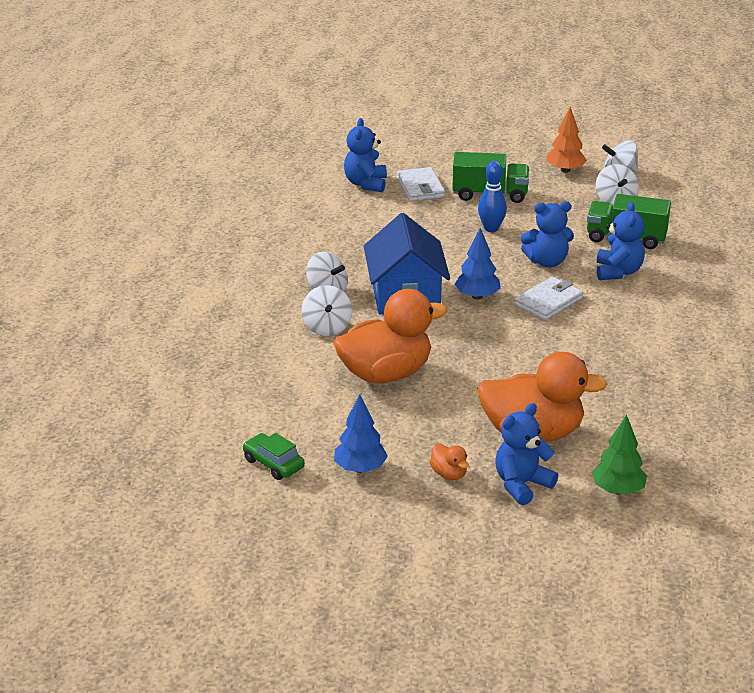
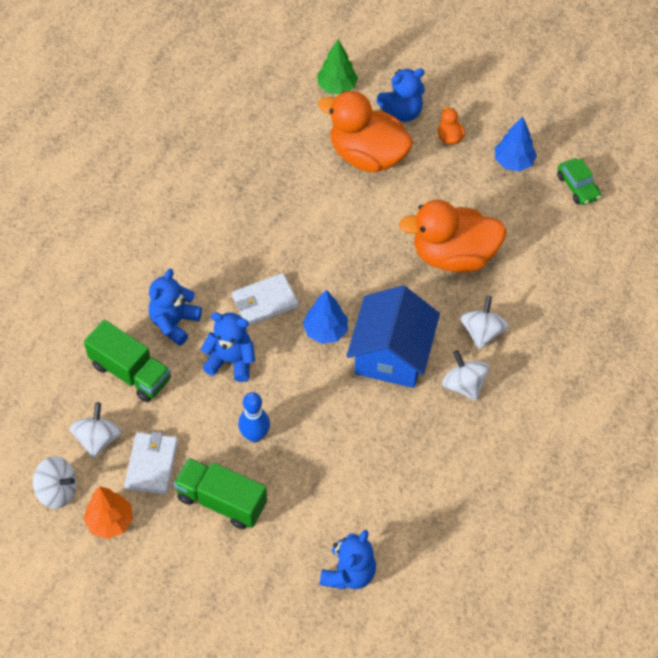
camera: 160 degrees left, 25 degrees up
white wallet [397,167,445,201] -> white wallet moved to [124,432,178,495]

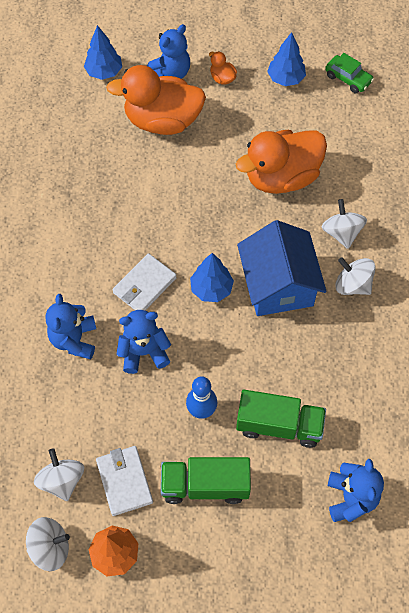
camera: 25 degrees left, 5 degrees up
green truck [84,320,171,402] -> green truck moved to [236,390,326,448]
green tree [317,39,358,94] -> blue tree [84,25,122,80]

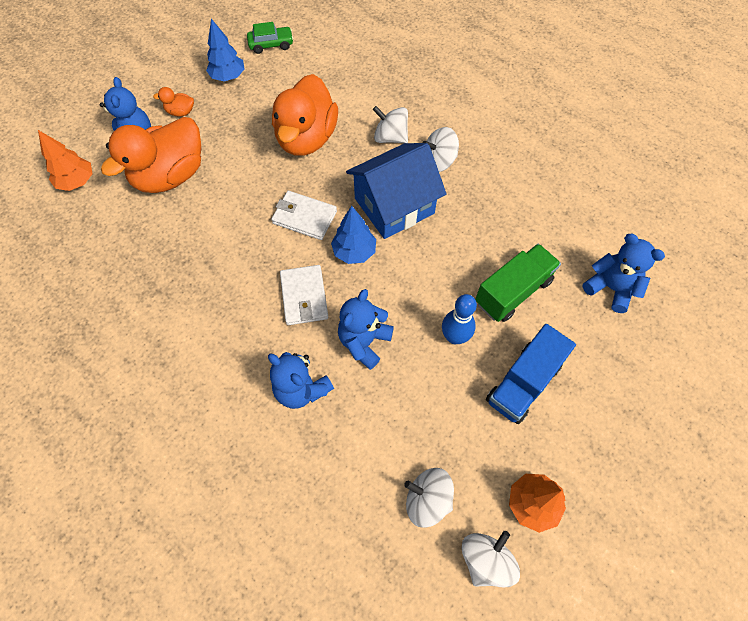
camera: 50 degrees left, 0 degrees up
blue tree [84,25,122,80] -> orange tree [38,130,93,191]
white wallet [96,446,153,516] -> white wallet moved to [271,191,337,240]
green truck [161,457,251,504] -> blue truck [486,324,576,424]
blue house [237,220,327,316] -> blue house turned 60 degrees counterclockwise [346,143,447,239]

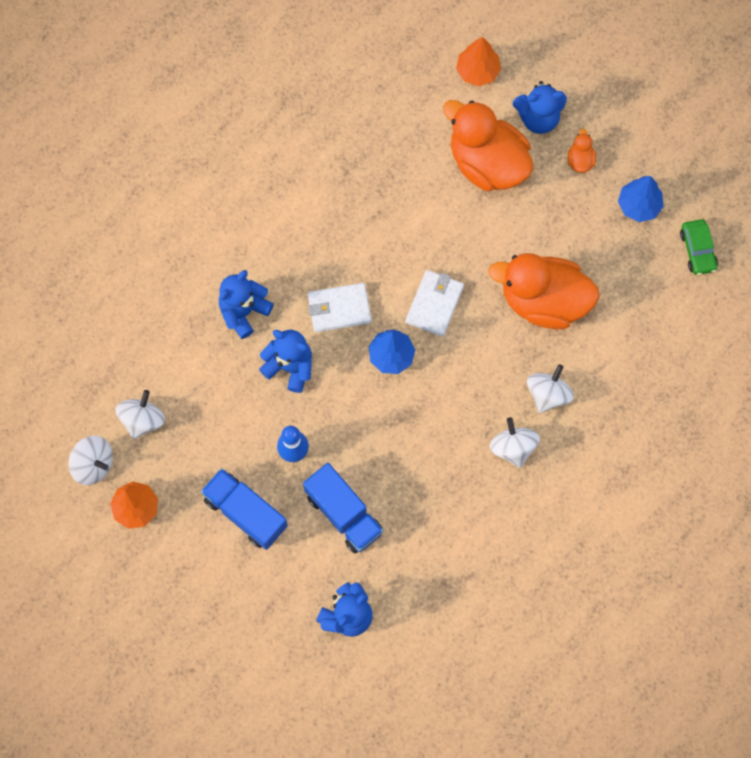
camera: 90 degrees right, 10 degrees up
blue house [346,143,447,239] -> none
green truck [475,244,561,322] -> blue truck [303,463,384,553]

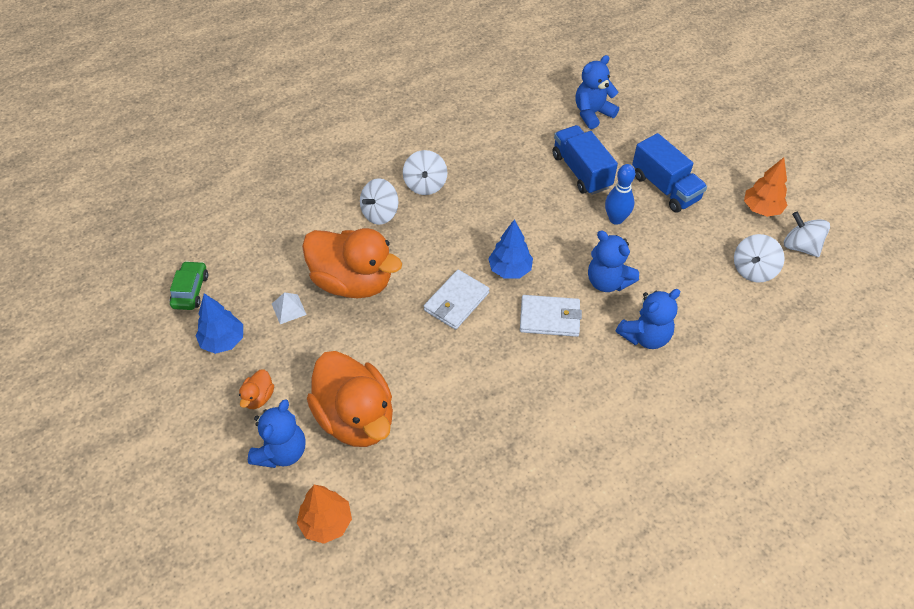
camera: 165 degrees left, 20 degrees down
blue teddy bear [513,81,567,134] -> blue teddy bear turned 105 degrees clockwise [248,399,306,468]
none -> white pyramid [272,292,307,324]

